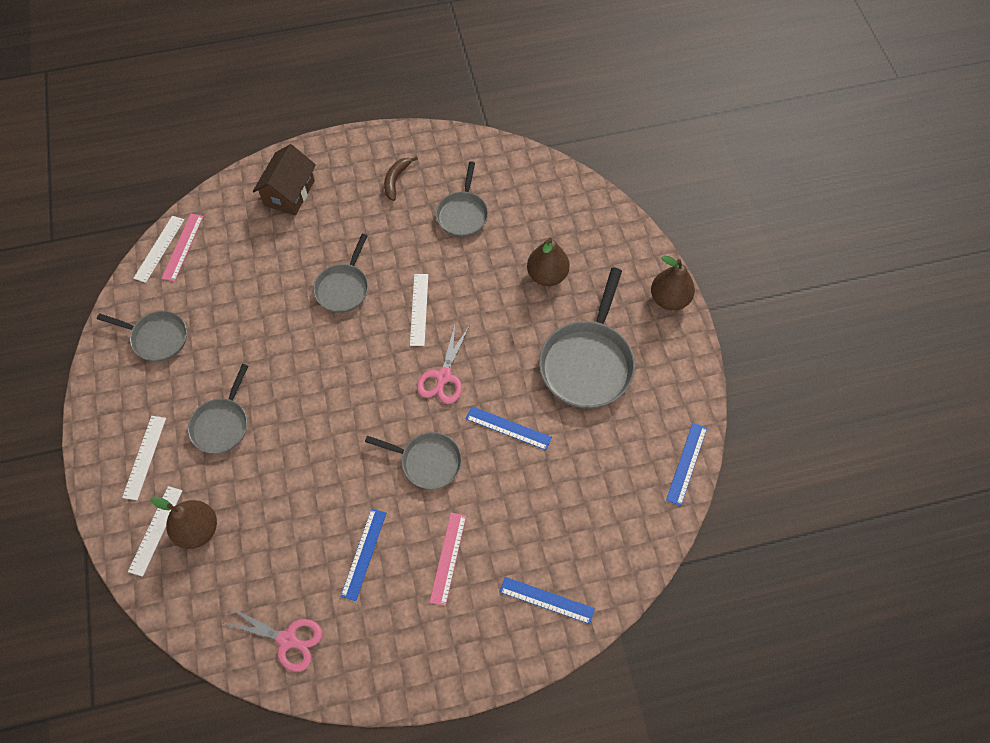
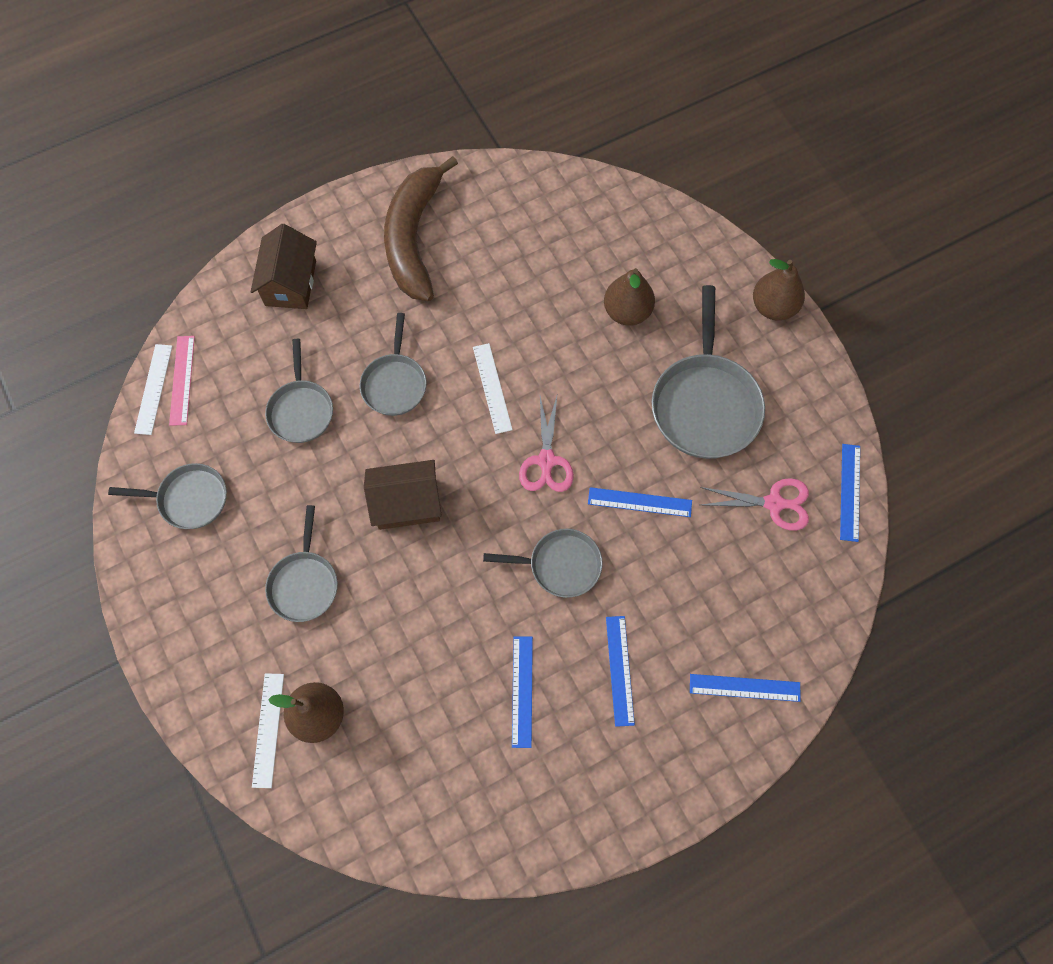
camera: 15 degrees left, 5 degrees up
white ruler [122,416,166,500] -> none
pink scissors [222,607,322,672] -> pink scissors moved to [700,478,809,530]
brown banana [384,156,418,201] -> brown banana [384,156,458,301], size x2.37
pink ruler [430,513,466,606] -> blue ruler [606,616,635,727]
grey pan [436,161,488,237] -> grey pan moved to [265,339,333,443]
none -> brown house [364,460,442,530]

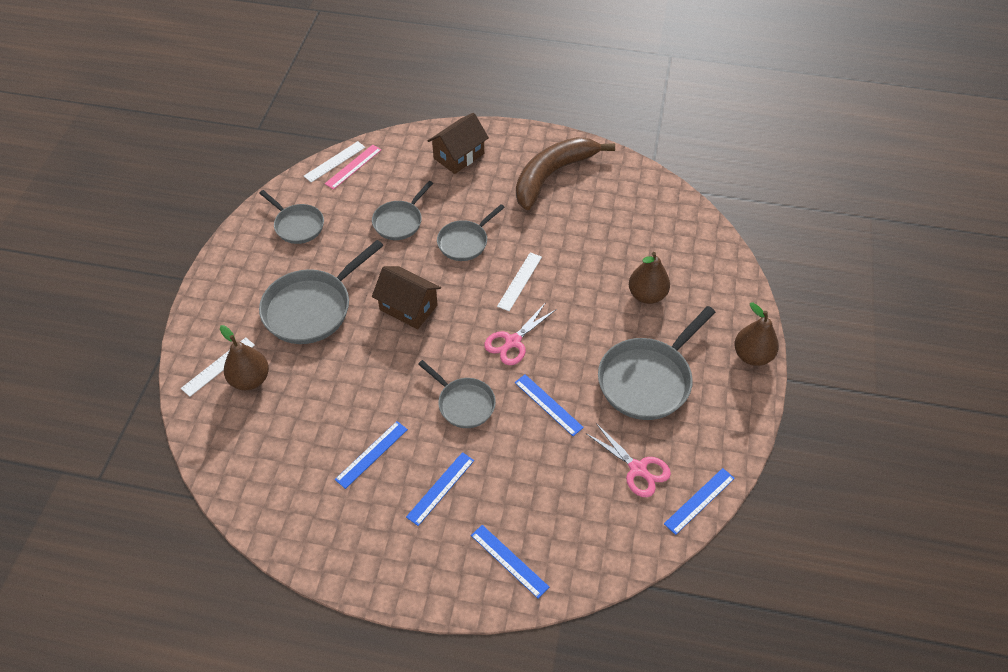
camera: 40 degrees right, 15 degrees down
grey pan [265,505,338,622] -> grey pan [259,240,384,344], size x1.67

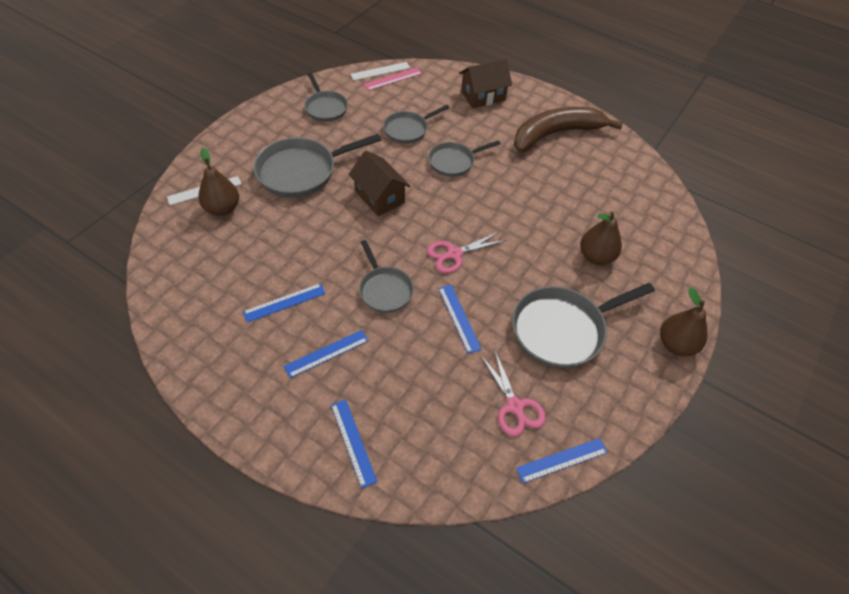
camera: 20 degrees right, 0 degrees up
white ruler [497,252,542,311] -> none

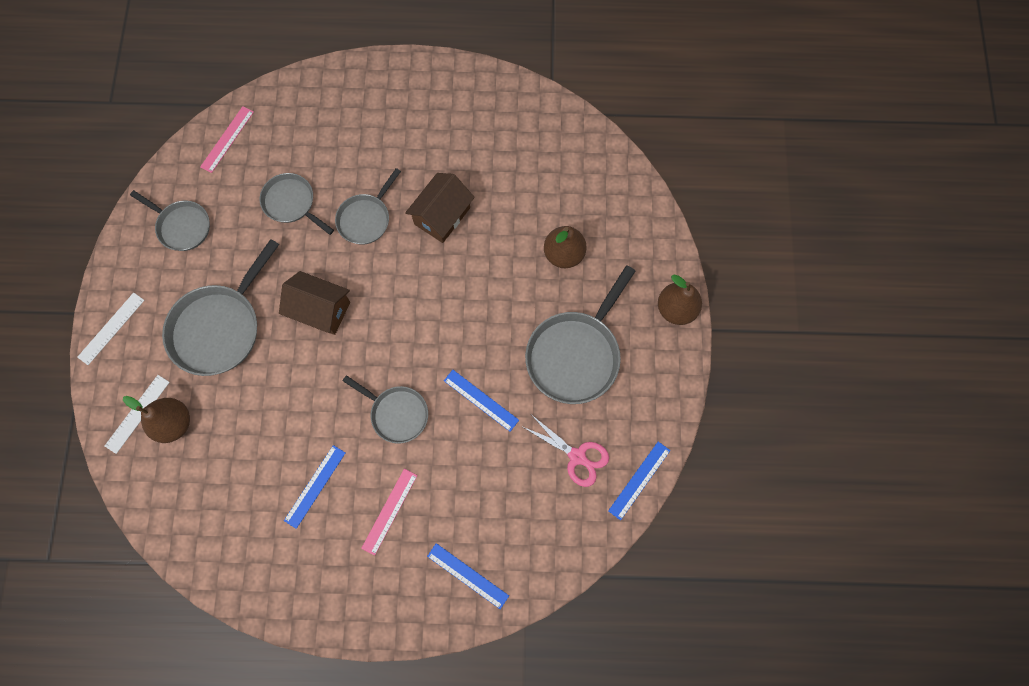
camera: 30 degrees left, 20 degrees up
blue ruler [284,330,369,378] -> pink ruler [361,469,417,556]
white ruler [350,62,410,80] -> white ruler moved to [77,293,145,365]
grey pan [383,105,449,144] -> grey pan turned 105 degrees clockwise [260,173,334,235]
pink scissors [427,232,506,273] -> none
brown house [459,59,512,108] -> brown house moved to [405,173,475,243]
brown banana [514,107,623,153] -> none

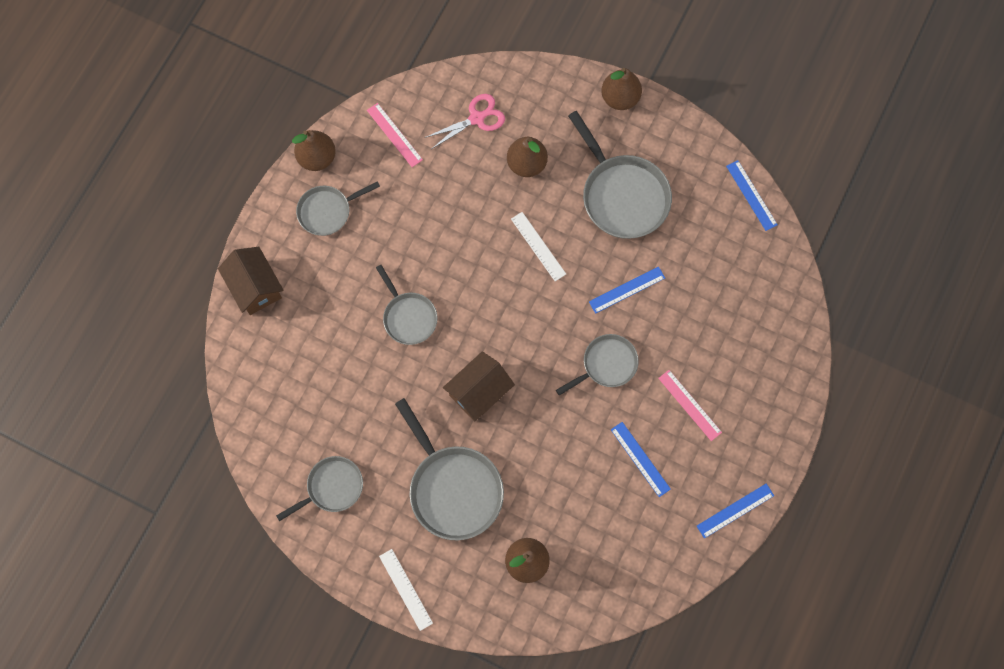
camera: 65 degrees left, 0 degrees up
white ruler [105,375,170,454] -> white ruler moved to [511,212,566,281]
pink ruler [200,106,254,173] -> pink ruler moved to [367,103,423,167]
grey pan [260,173,334,235] -> grey pan moved to [296,181,380,236]
brown house [405,173,475,243] -> brown house moved to [218,247,283,315]
blue ruler [427,543,509,609] -> blue ruler moved to [697,484,774,538]
pink scissors [523,415,609,487] -> pink scissors moved to [424,94,505,149]
none -> brown pear [292,130,336,171]

